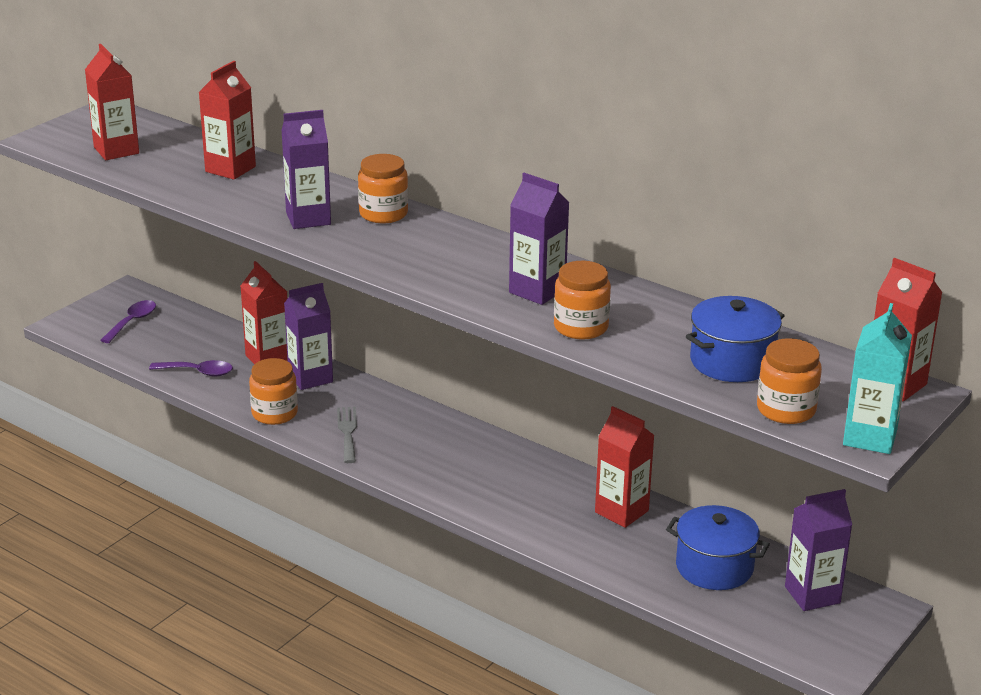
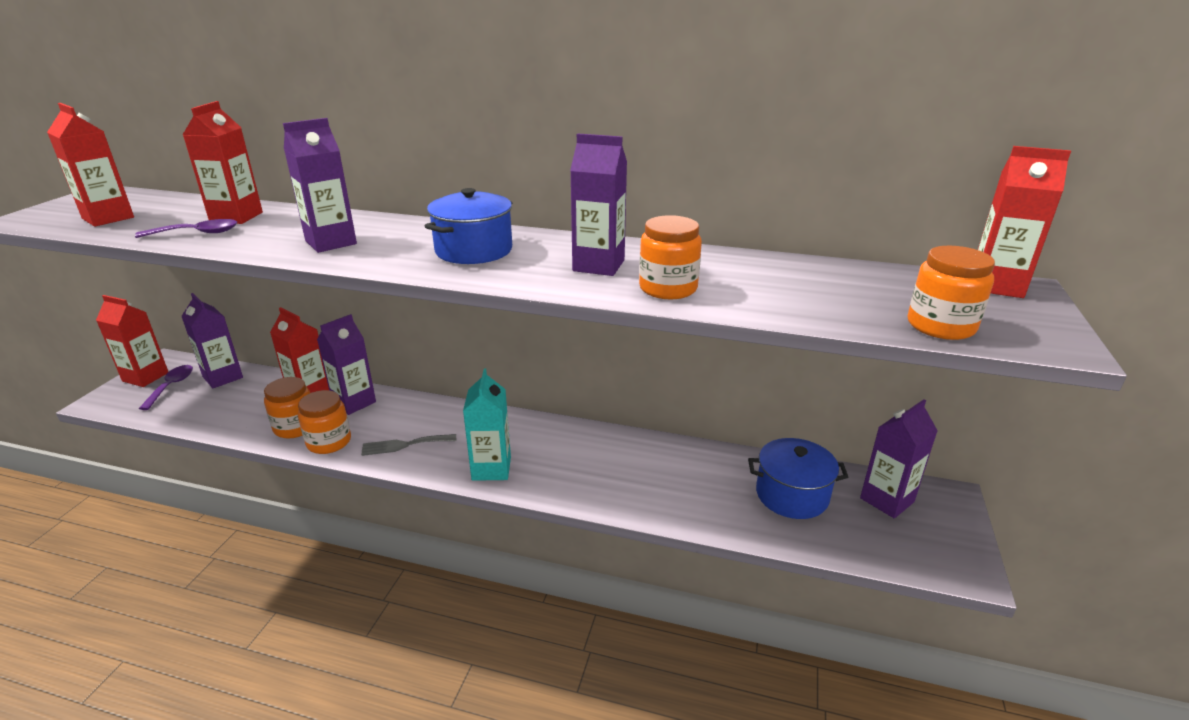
camera: 20 degrees left, 0 degrees up
purple spoon [149,360,233,376] -> purple spoon moved to [135,219,237,238]
grey fork [337,407,357,463] -> grey fork turned 75 degrees counterclockwise [361,434,456,456]
orange jar [358,154,408,223] -> orange jar moved to [264,377,310,438]
red carton [595,406,655,528] -> red carton moved to [96,295,168,387]
blue pot [686,296,785,382] -> blue pot moved to [425,188,512,264]
turquoise carton [843,303,912,454] -> turquoise carton moved to [463,369,511,481]
none -> purple carton [181,293,243,388]

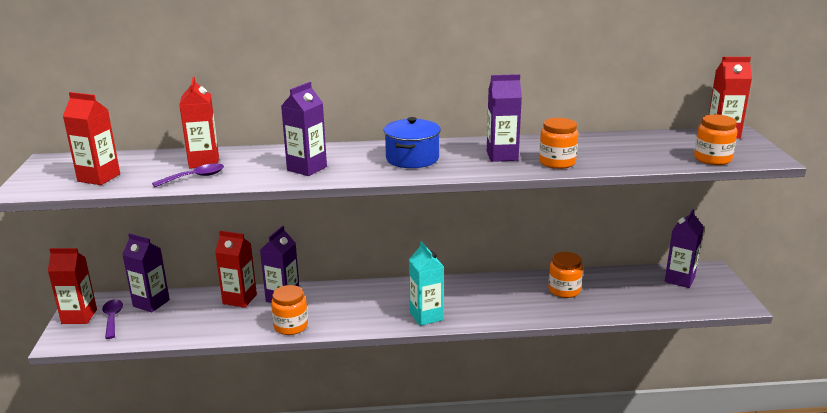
camera: 20 degrees left, 5 degrees down
orange jar [264,377,310,438] -> orange jar moved to [548,252,583,298]
grey fork [361,434,456,456] -> none
blue pot [748,438,848,519] -> none

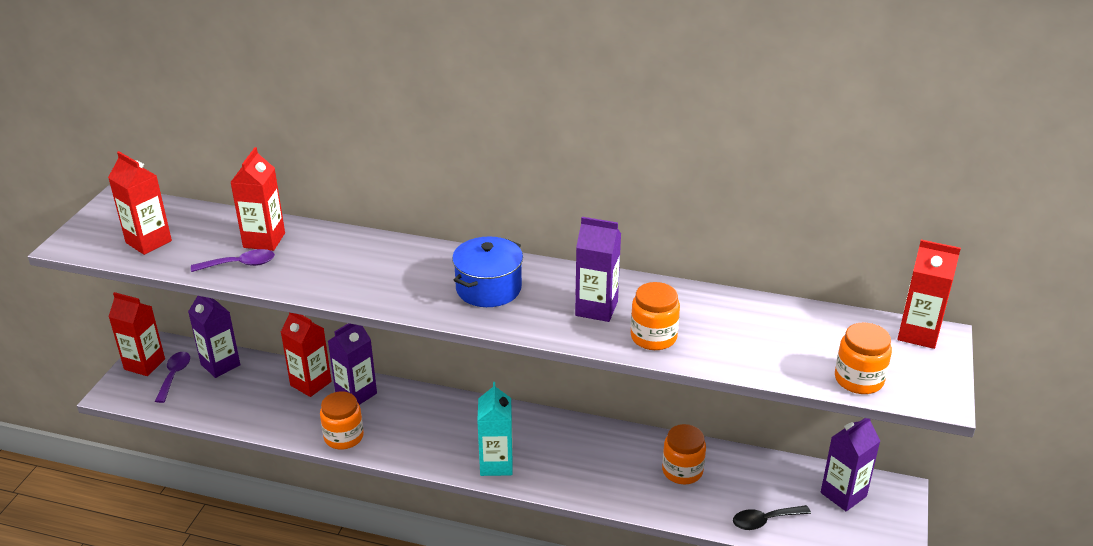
camera: 20 degrees right, 10 degrees up
purple carton [281,82,327,176] -> none
none -> black spoon [733,505,811,530]

